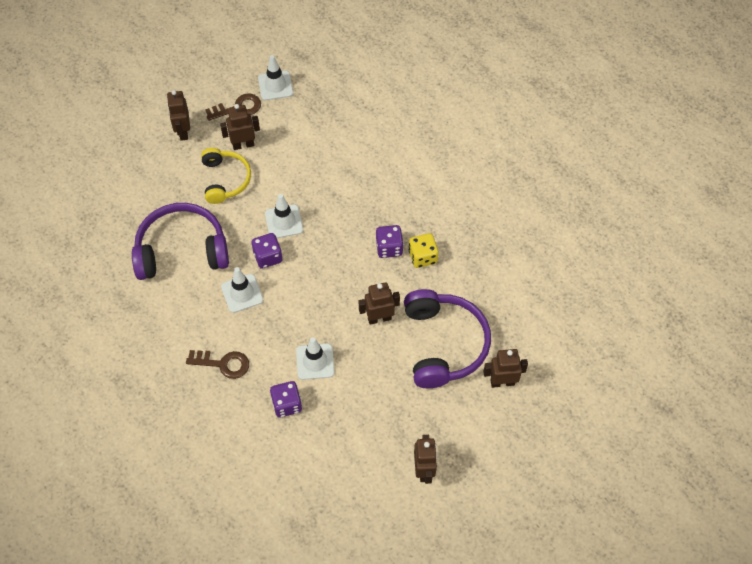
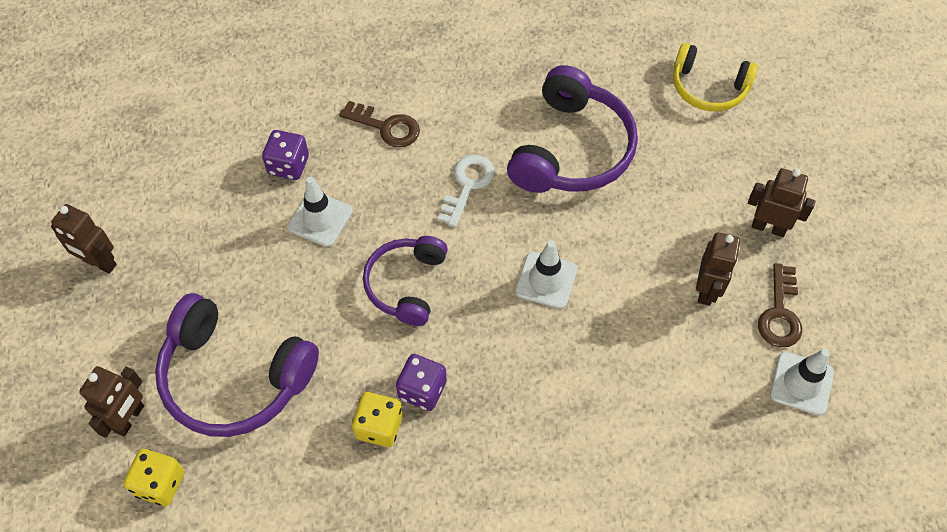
camera: 120 degrees right, 0 degrees up
brown key [186,350,249,379] -> brown key turned 105 degrees counterclockwise [339,101,420,147]
yellow headphones [201,148,251,204] -> yellow headphones moved to [673,43,758,111]
white traffic cone [221,267,263,313] -> white key [437,155,495,227]
purple dice [251,233,282,269] -> none
brown robot [359,282,400,325] -> none
none -> yellow dice [123,449,184,506]
none -> purple headphones [363,236,448,326]

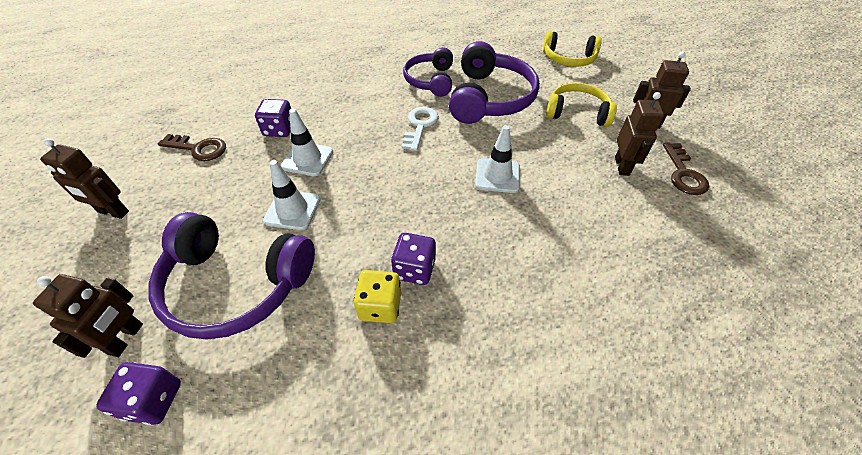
camera: 10 degrees left, 10 degrees down
yellow dice [123,449,184,506] -> purple dice [96,362,181,425]
brown key [339,101,420,147] -> brown key moved to [158,134,226,161]
purple headphones [363,236,448,326] -> purple headphones moved to [403,47,453,97]
white traffic cone [770,349,834,416] -> white traffic cone moved to [263,160,321,230]
none -> yellow headphones [546,83,617,127]

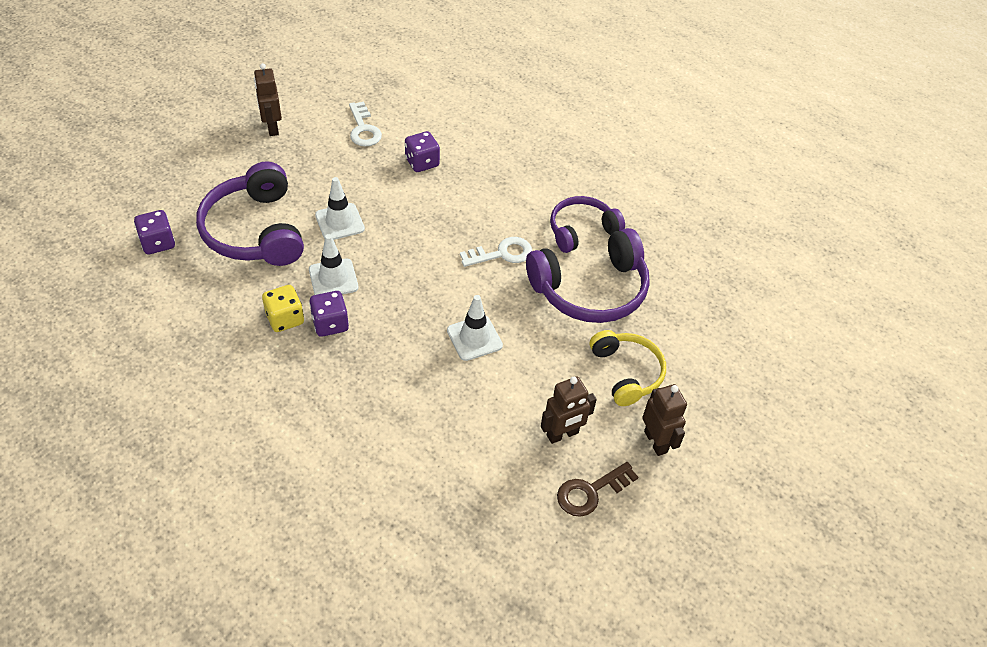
camera: 55 degrees right, 0 degrees up
brown robot [33,274,143,358] -> none
brown key [158,134,226,161] -> white key [349,102,382,146]
white traffic cone [281,108,333,176] -> white traffic cone moved to [309,234,359,295]
yellow headphones [543,31,602,67] -> none

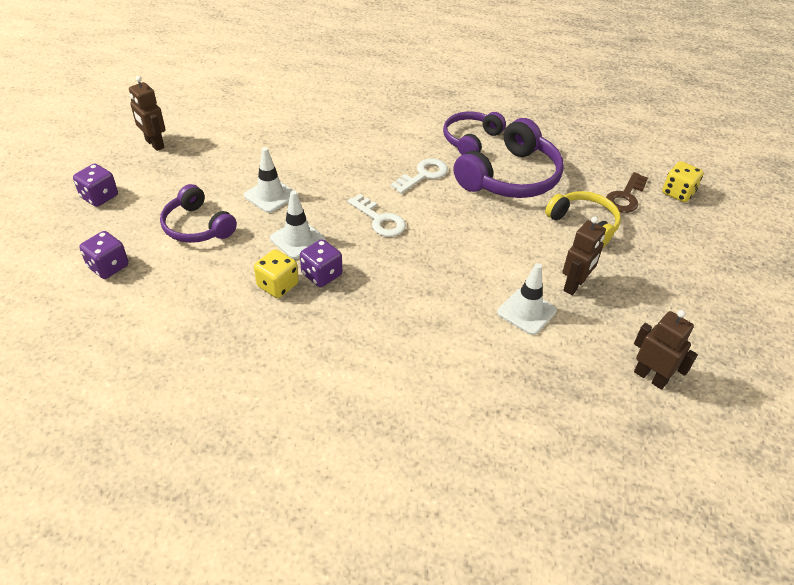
camera: 25 degrees left, 5 degrees down
purple headphones [196,161,304,266] -> purple headphones [160,184,237,243], size x0.63
white key [349,102,382,146] -> white key moved to [348,194,406,237]
purple dice [405,131,440,172] -> purple dice moved to [73,164,118,207]
white traffic cone [447,295,503,361] -> white traffic cone moved to [497,263,557,335]
brown key [557,462,638,517] -> brown key moved to [606,172,648,213]
brown robot [642,384,687,456] -> brown robot moved to [634,310,698,390]
none -> yellow dice [662,161,704,202]

